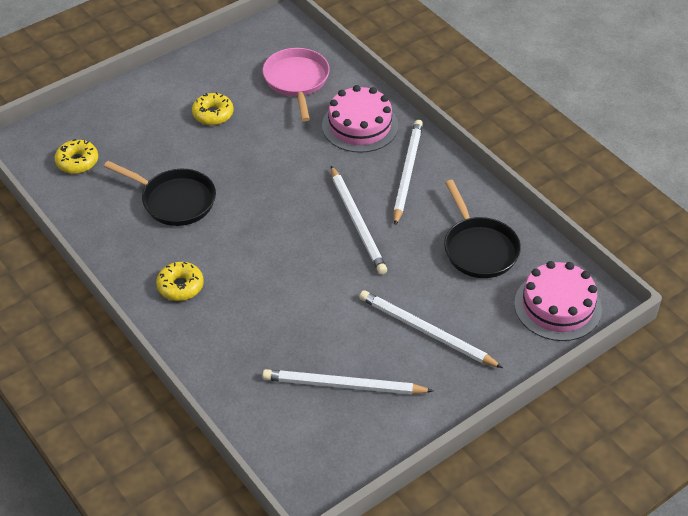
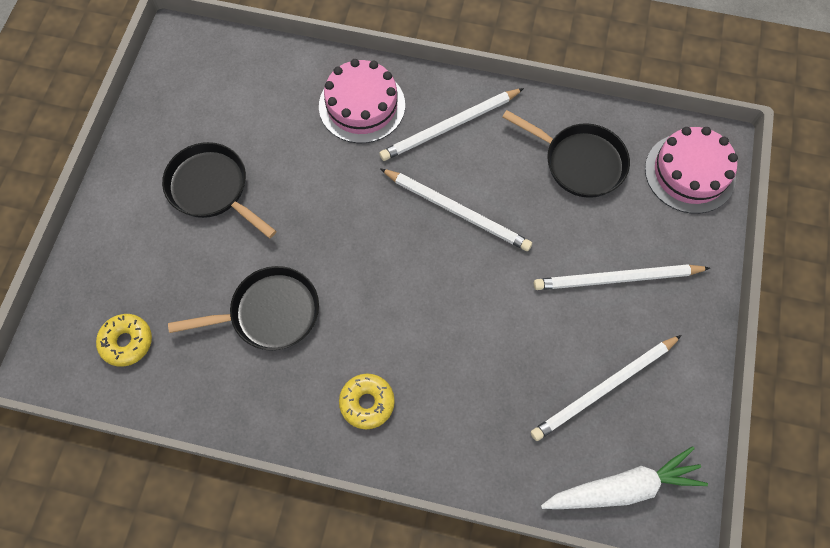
camera: 40 degrees left, 20 degrees up
yellow donut [192,92,234,125] -> black pan [162,142,276,238]
pink pan [263,48,330,121] -> none
white pencil [393,120,423,226] -> white pencil turned 90 degrees counterclockwise [379,88,524,161]
none -> white carrot [541,446,708,509]

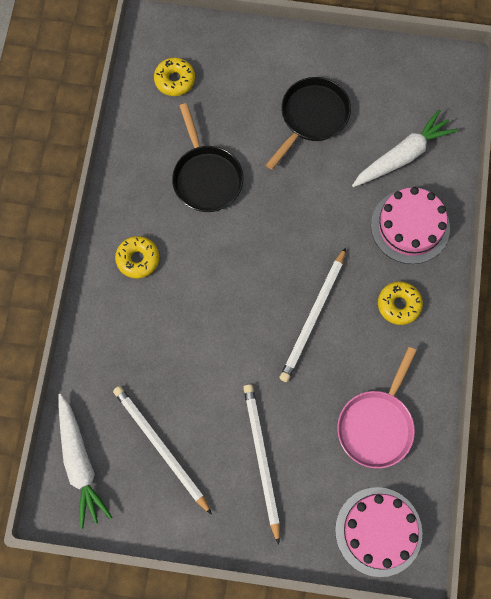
camera: 85 degrees right, 5 degrees up
white pencil [379,88,524,161] -> yellow donut [378,281,423,325]
black pan [503,110,630,198] -> pink pan [337,347,417,469]
none -> white carrot [352,110,458,187]

